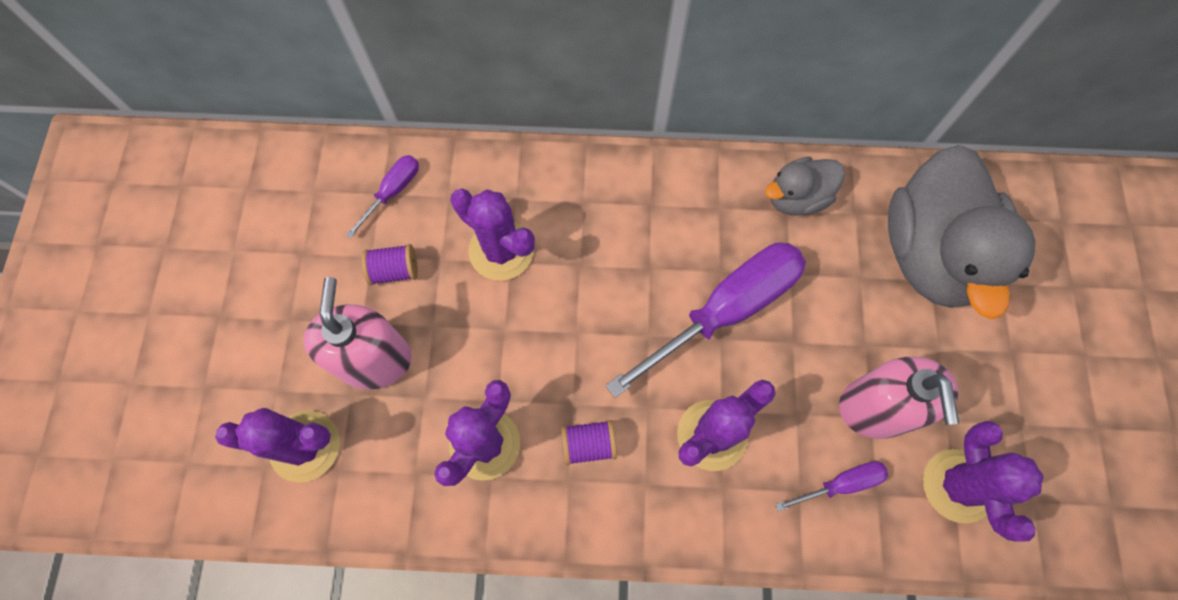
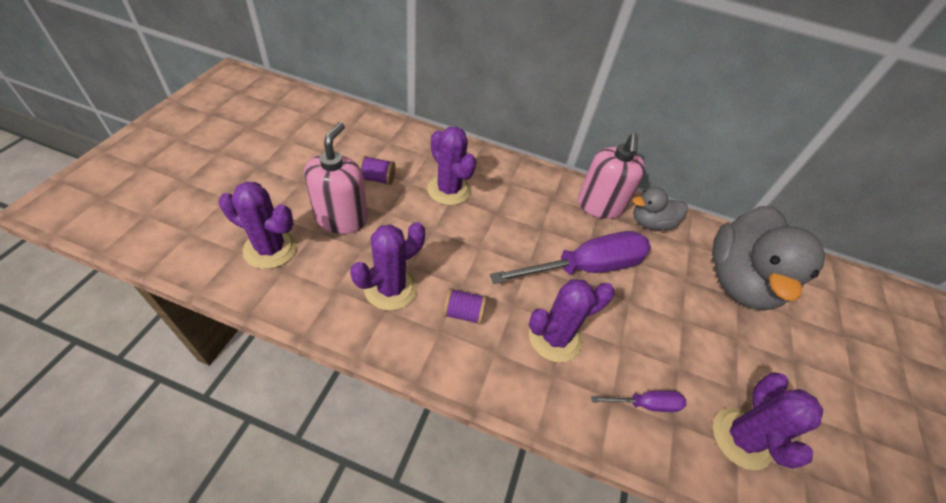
camera: 10 degrees right, 20 degrees down
purple screwdriver [346,155,419,238] -> none
pink soap dispenser [839,356,959,439] -> pink soap dispenser moved to [578,133,646,219]

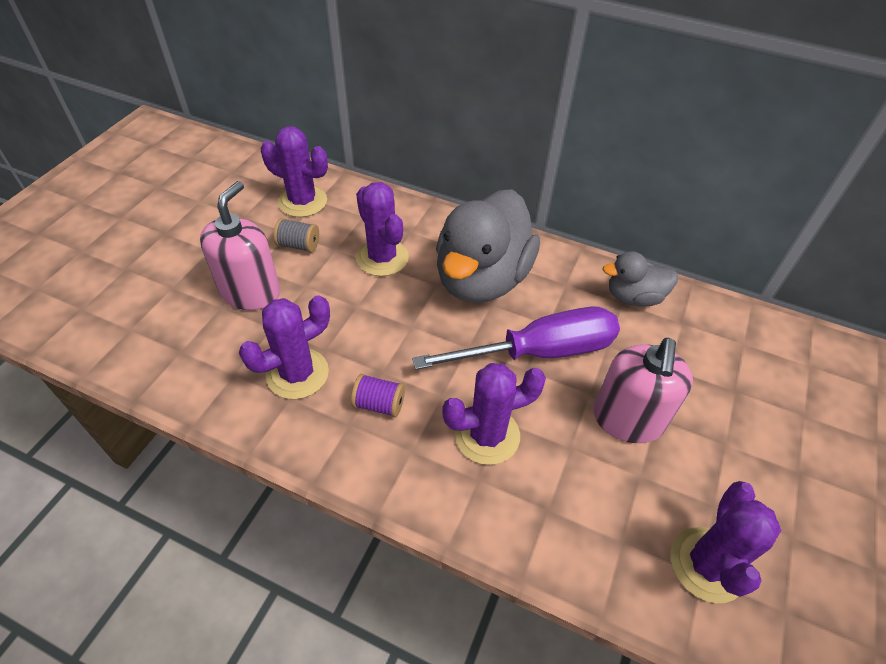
camera: 10 degrees right, 0 degrees up
purple cactus [219,182,297,269] -> purple cactus moved to [261,126,328,217]
purple spool [359,156,396,185] -> grey spool [273,218,319,252]
pink soap dispenser [578,133,646,219] -> pink soap dispenser moved to [593,338,693,443]
purple screwdriver [591,391,686,412] -> none
grey duck [712,206,825,311] -> grey duck moved to [436,189,540,303]

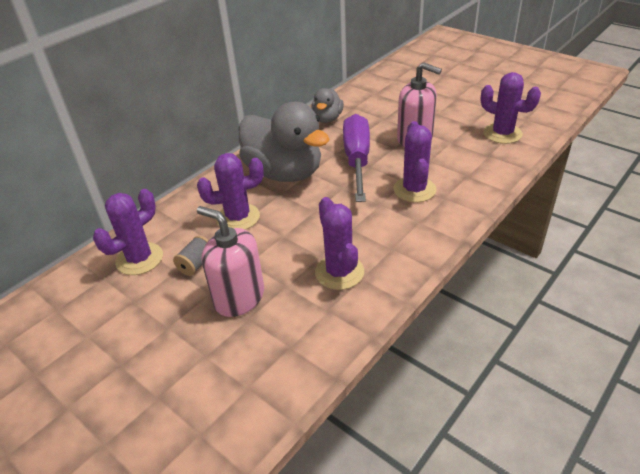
camera: 70 degrees left, 10 degrees down
purple spool [351,374,405,417] -> none

